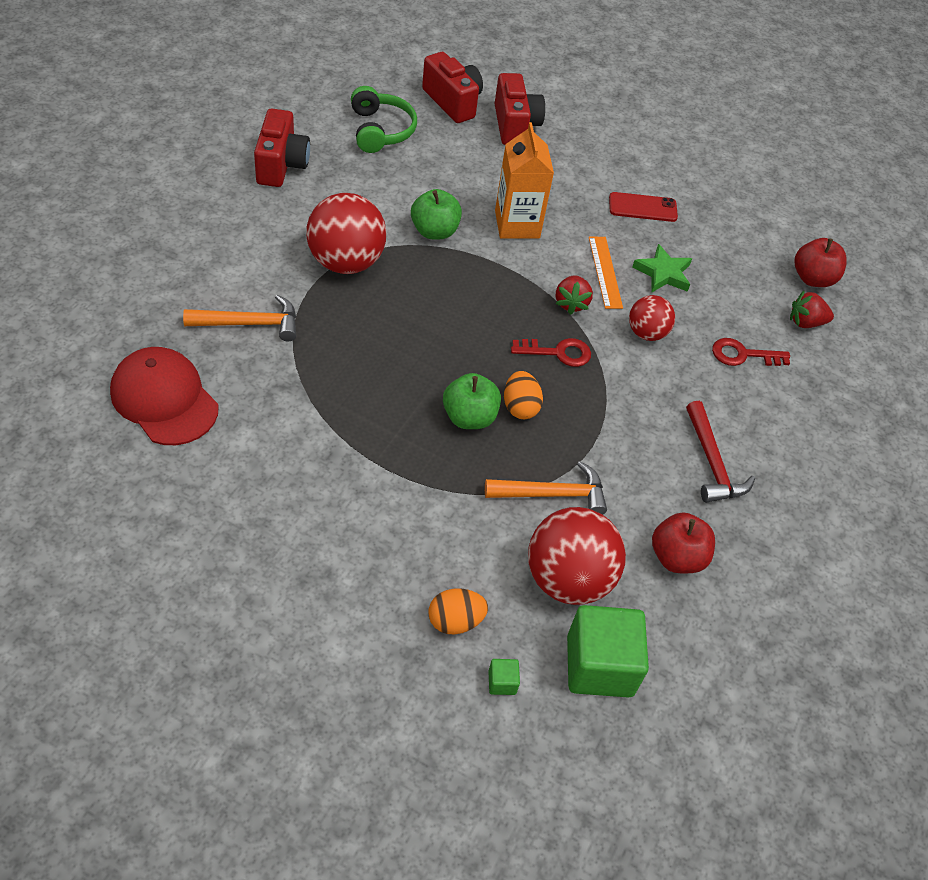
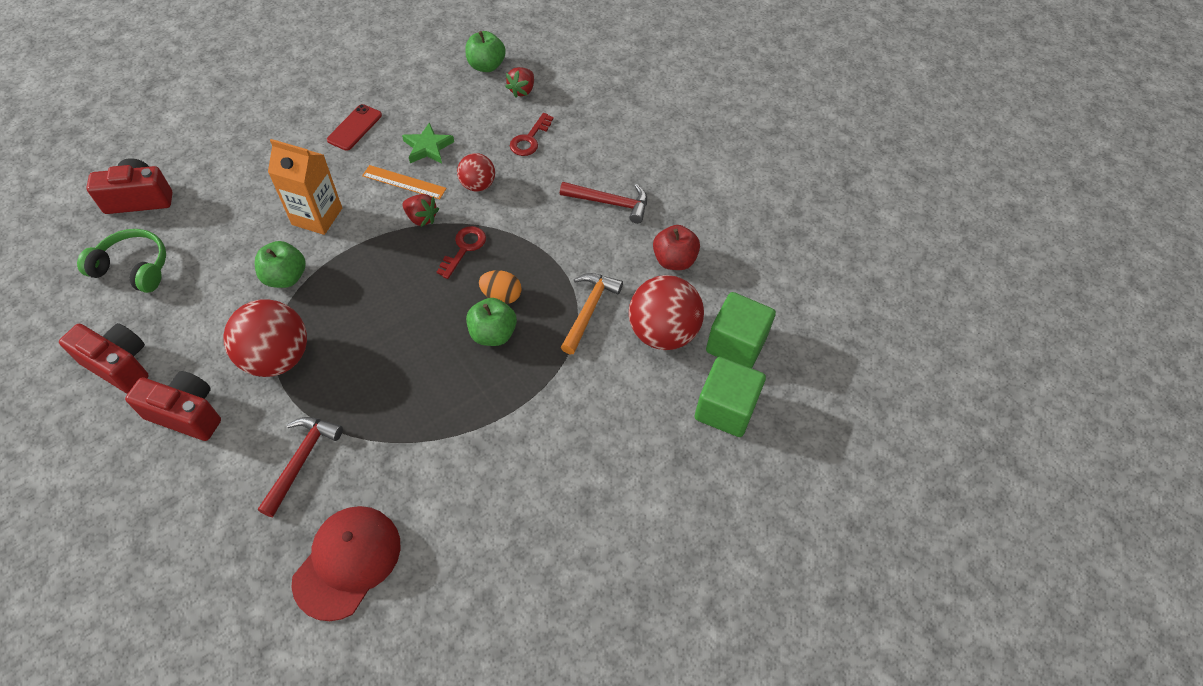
camera: 60 degrees left, 5 degrees up
red cap [110,347,219,445] -> red cap turned 135 degrees clockwise [291,506,401,621]
orange hammer [183,294,296,341] -> red hammer [258,417,343,517]
orange egg [429,589,488,634] -> none
green cube [488,659,520,695] -> green cube [695,357,766,437], size x2.47
red camera [494,73,545,145] -> red camera moved to [125,371,221,441]
red apple [795,238,847,287] -> green apple [465,31,506,72]

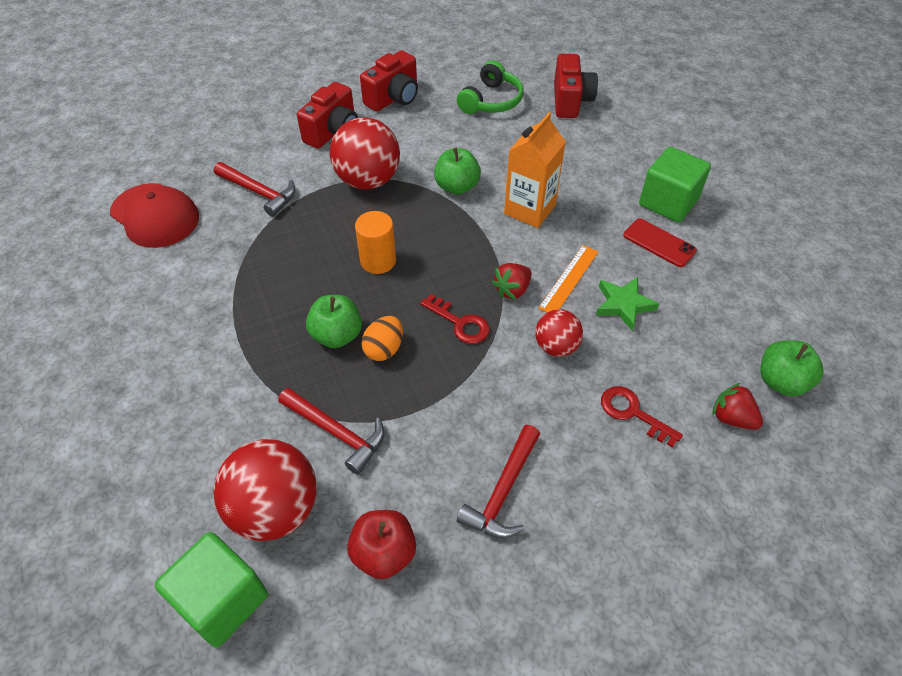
camera: 105 degrees right, 5 degrees down
orange hammer [561,273,623,354] -> red hammer [278,388,385,475]
green cube [695,357,766,437] -> green cube moved to [639,147,711,223]
none -> orange cylinder [355,211,396,274]

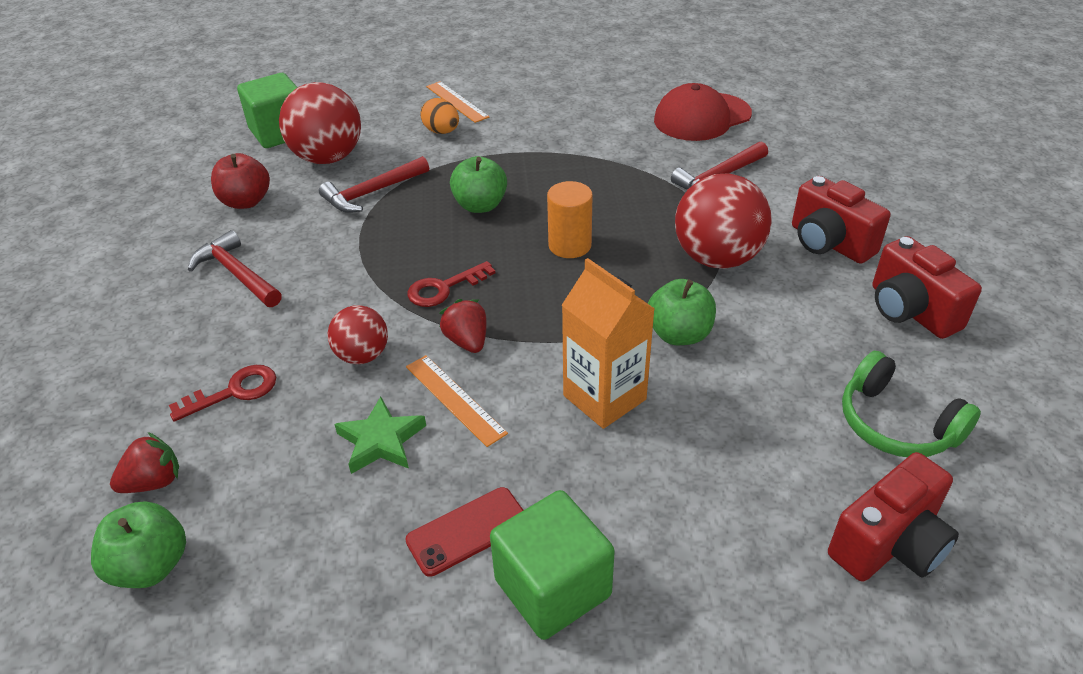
camera: 110 degrees right, 10 degrees down
orange egg [361,316,403,361] -> orange egg moved to [420,98,459,134]
red camera [554,54,598,118] -> red camera turned 60 degrees counterclockwise [828,452,959,582]
none -> orange ruler [426,81,489,123]

